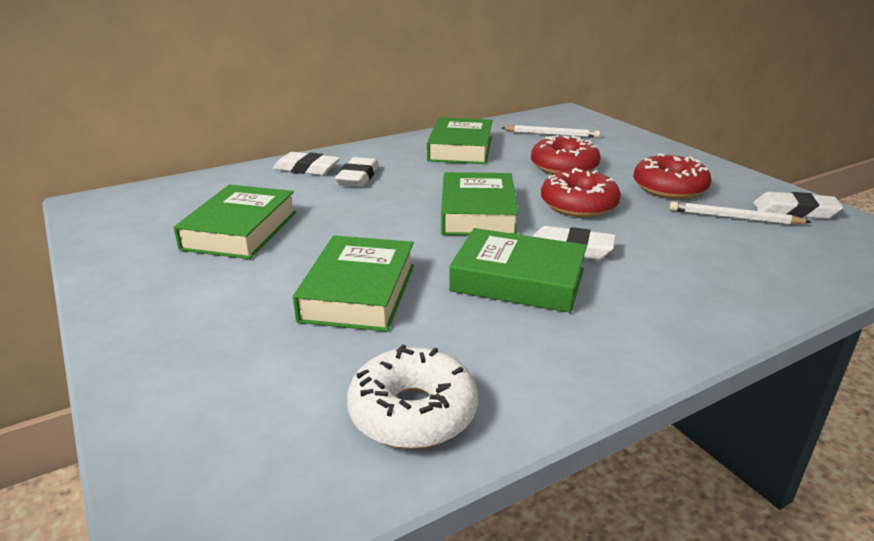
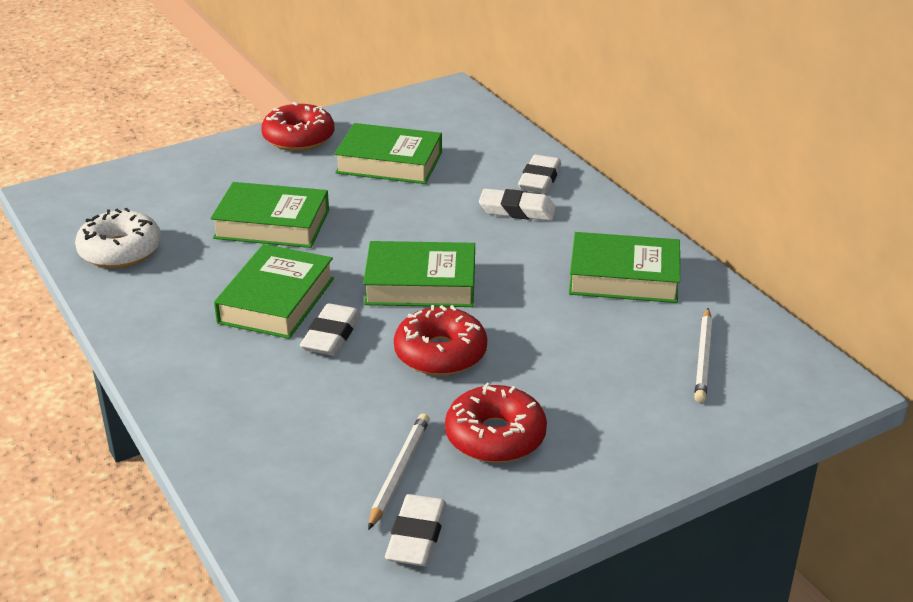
camera: 90 degrees right, 5 degrees up
red donut [531,135,601,174] -> red donut moved to [261,102,334,151]

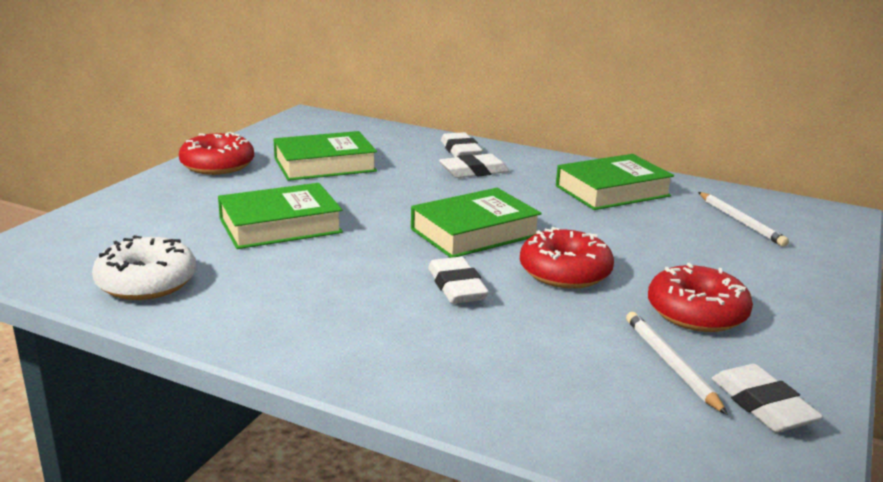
camera: 35 degrees left, 10 degrees down
green book [214,244,334,339] -> none

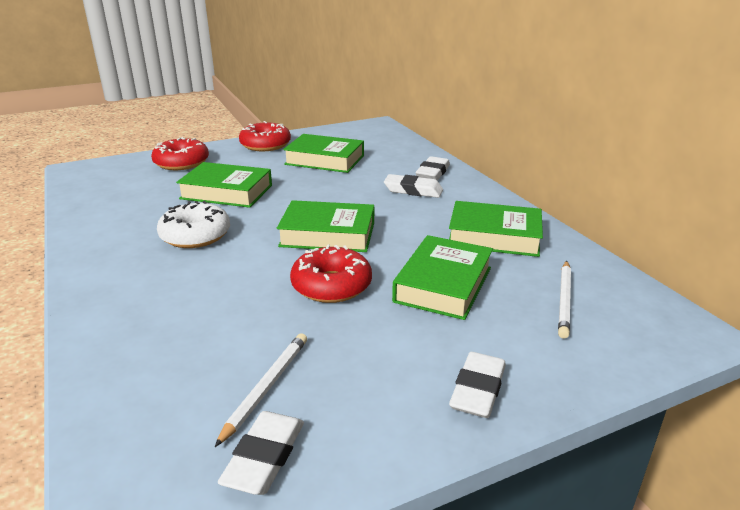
camera: 40 degrees right, 5 degrees up
white donut [92,235,196,300] -> white donut moved to [157,201,230,248]
white eraser [428,257,489,304] -> white eraser moved to [449,352,506,418]
red donut [648,263,753,332] -> red donut moved to [151,137,209,170]
none -> green book [392,235,493,320]

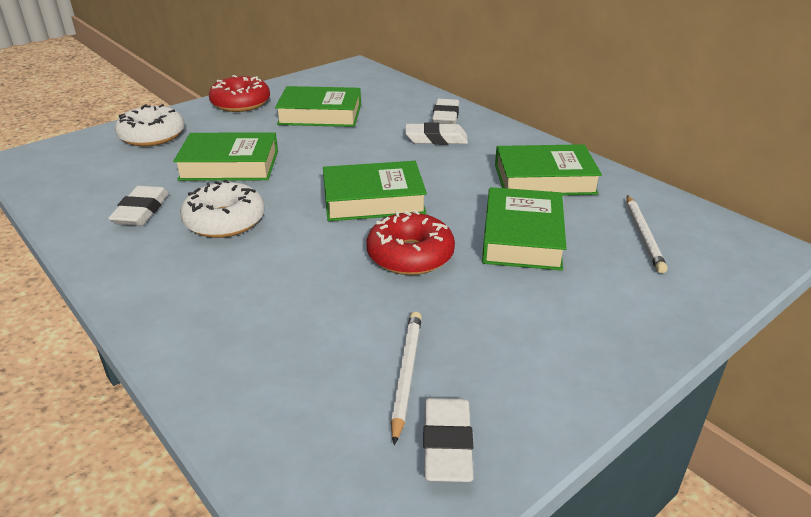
camera: 15 degrees left, 5 degrees up
red donut [151,137,209,170] -> white donut [115,104,185,146]
white eraser [449,352,506,418] -> white eraser moved to [108,186,169,226]

